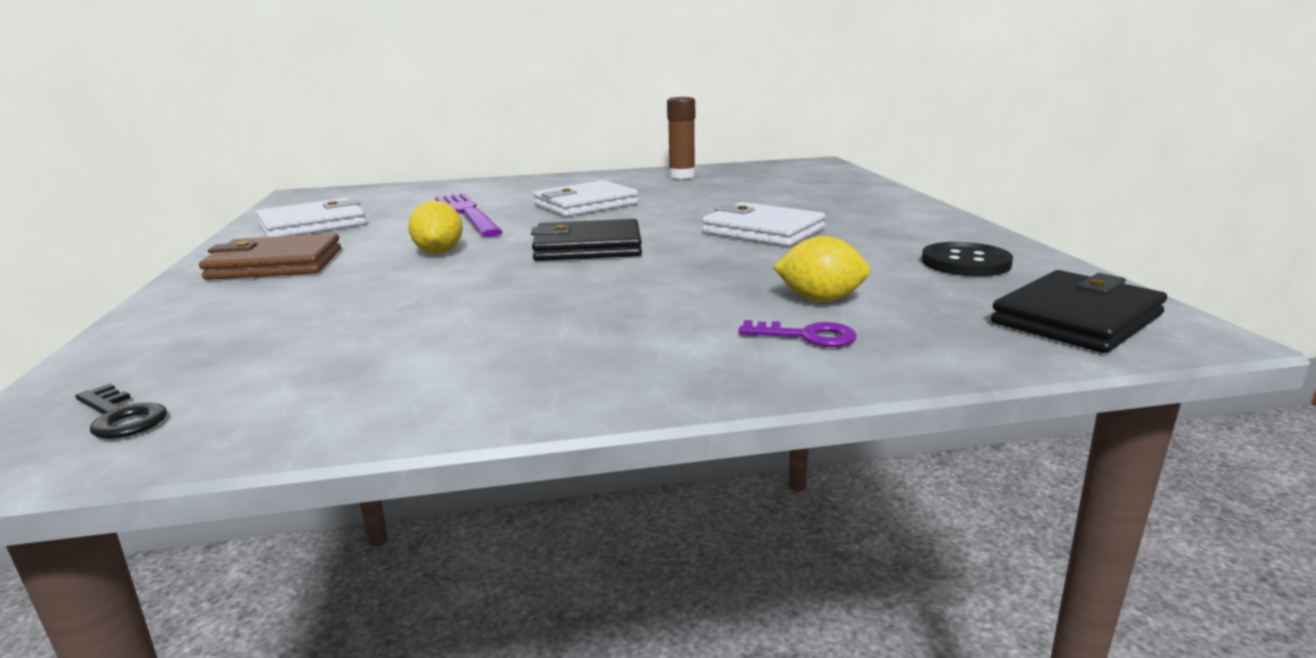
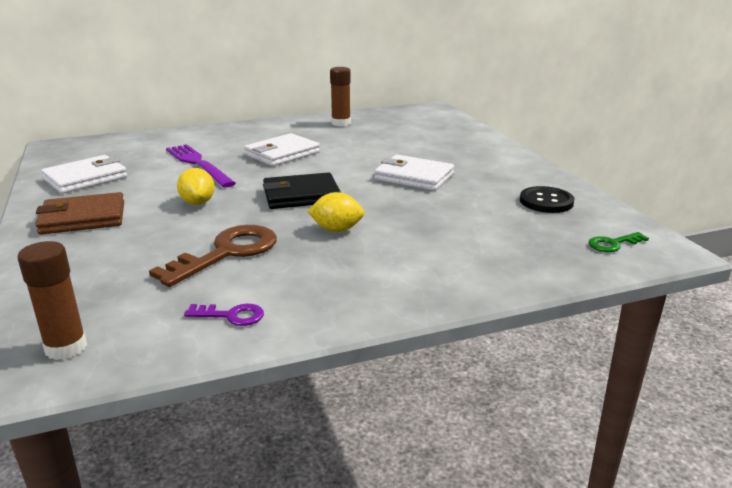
camera: 10 degrees left, 5 degrees up
black key [75,384,167,439] -> brown glue stick [17,241,87,360]
purple key [739,320,857,347] -> purple key moved to [184,304,264,326]
yellow lemon [773,236,870,302] -> yellow lemon moved to [307,192,365,232]
black wallet [991,270,1167,353] -> green key [588,232,649,252]
none -> brown key [149,225,277,287]

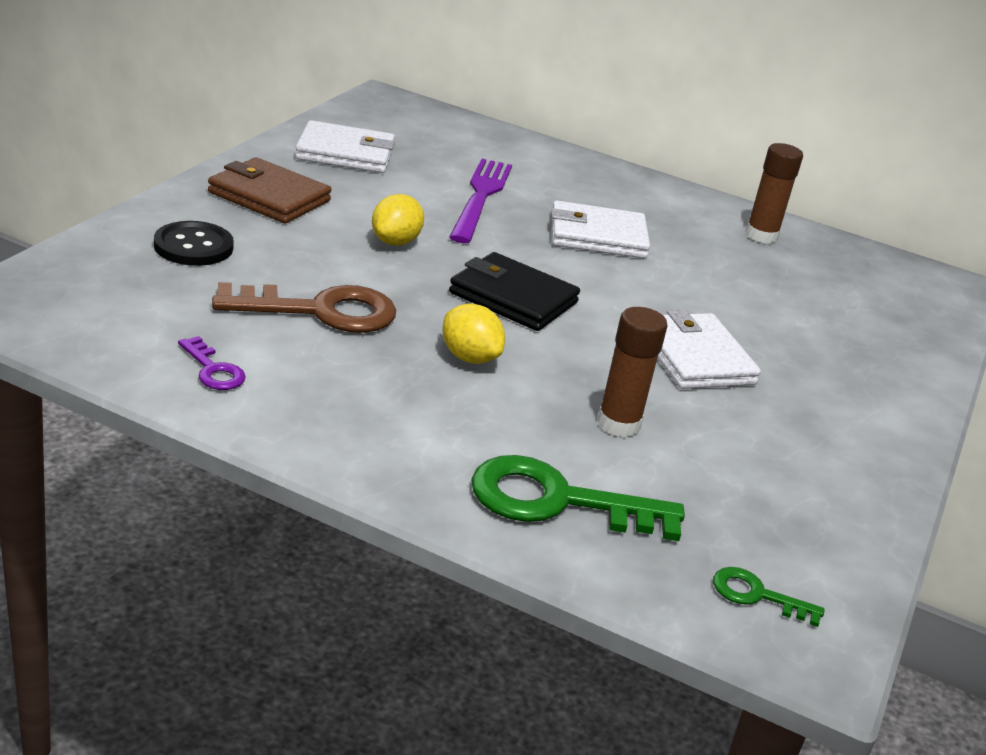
camera: 40 degrees right, 5 degrees up
brown glue stick [17,241,87,360] -> brown glue stick moved to [597,307,668,437]
black button [520,186,575,213] -> black button moved to [154,221,234,266]
none -> green key [471,455,685,541]

